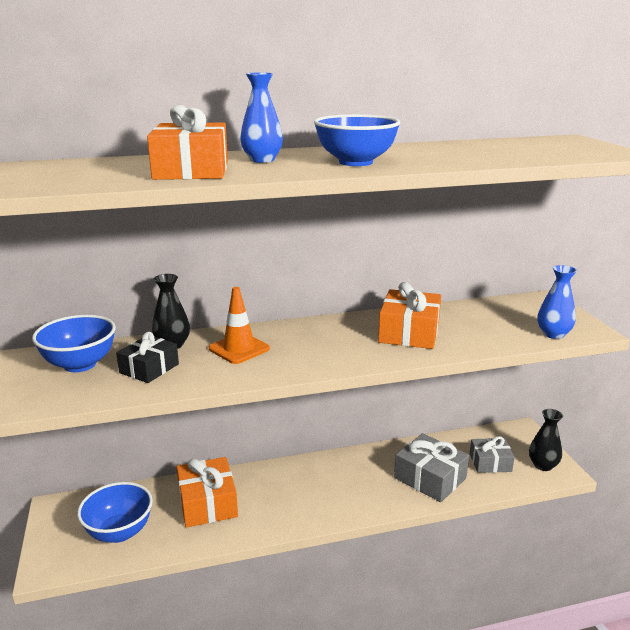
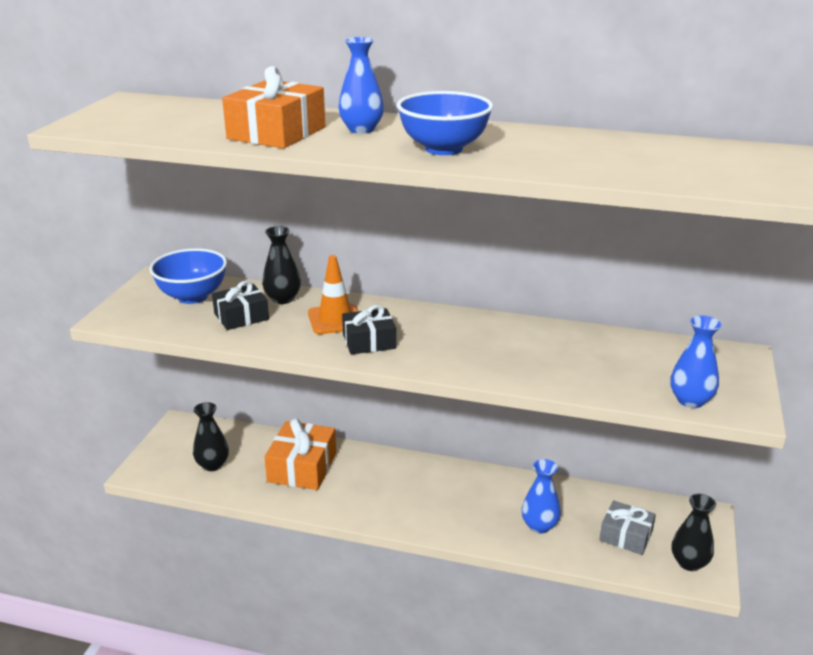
camera: 30 degrees right, 5 degrees up
blue bowl [77,482,153,543] -> black vase [193,402,229,471]
orange gift [378,282,441,349] -> none
grey gift [394,433,469,502] -> blue vase [522,459,561,534]
none -> black gift [342,305,396,355]

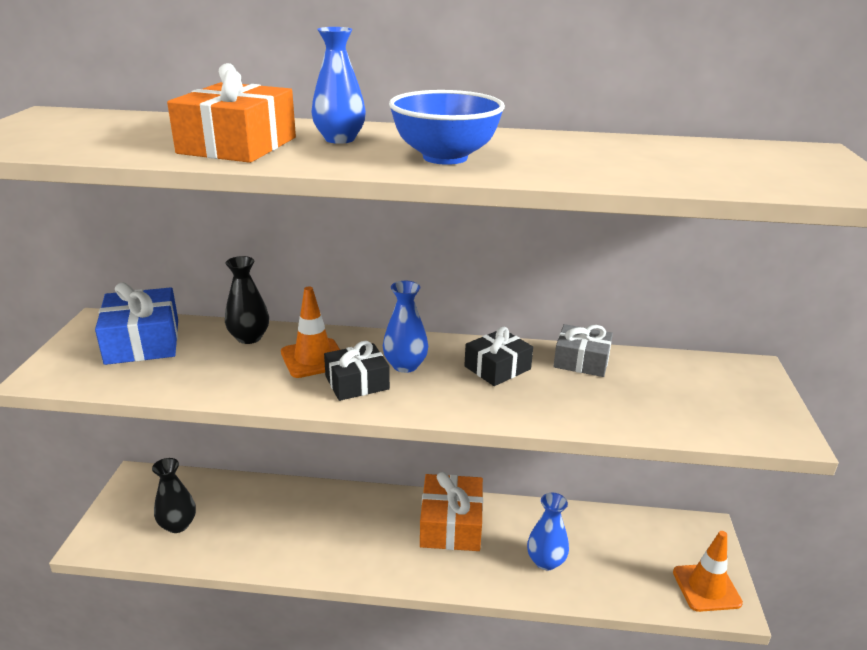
camera: 10 degrees left, 0 degrees up
blue bowl [149,248,227,304] -> blue gift [95,282,178,365]
black gift [212,281,269,330] -> black gift moved to [464,326,533,386]
orange gift [264,418,336,490] -> orange gift moved to [420,472,483,551]
grey gift [599,500,656,555] -> grey gift moved to [553,324,613,377]
blue vase [670,315,721,408] -> blue vase moved to [383,281,428,373]
black vase [672,494,716,571] -> orange traffic cone [673,531,743,612]

